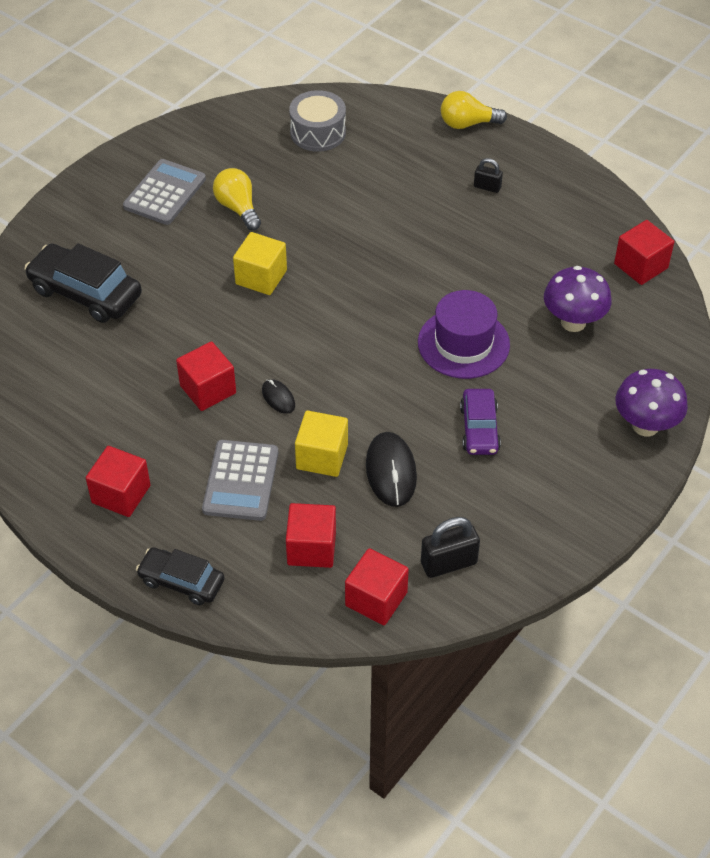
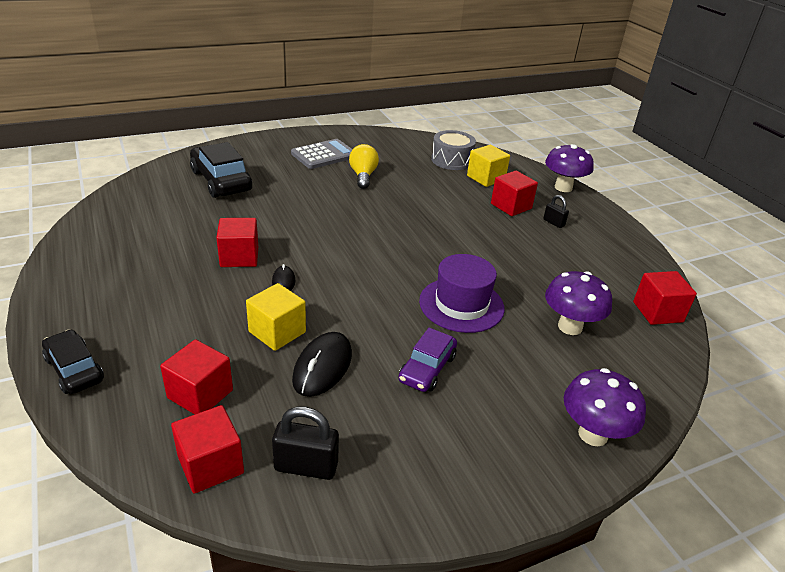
camera: 25 degrees right, 15 degrees down
red cube [86,446,151,517] -> red cube moved to [491,171,538,216]
grey calculator [202,440,278,521] -> none
yellow cube [233,232,287,295] -> yellow cube moved to [467,145,510,187]
yellow light bulb [441,91,507,129] -> purple mushroom [545,144,594,192]

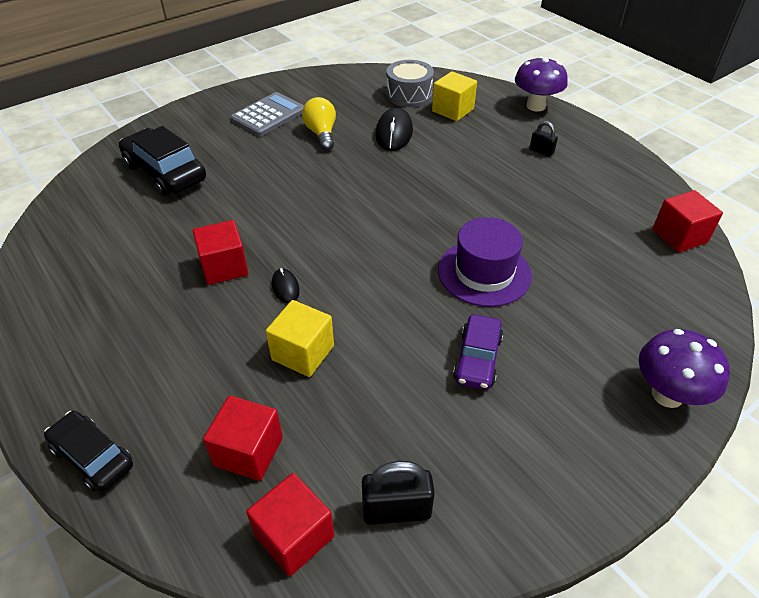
camera: 10 degrees left, 10 degrees up
black mouse [292,332,352,397] -> black mouse moved to [375,107,413,151]
red cube [491,171,538,216] -> none
purple mushroom [545,271,612,335] -> none

